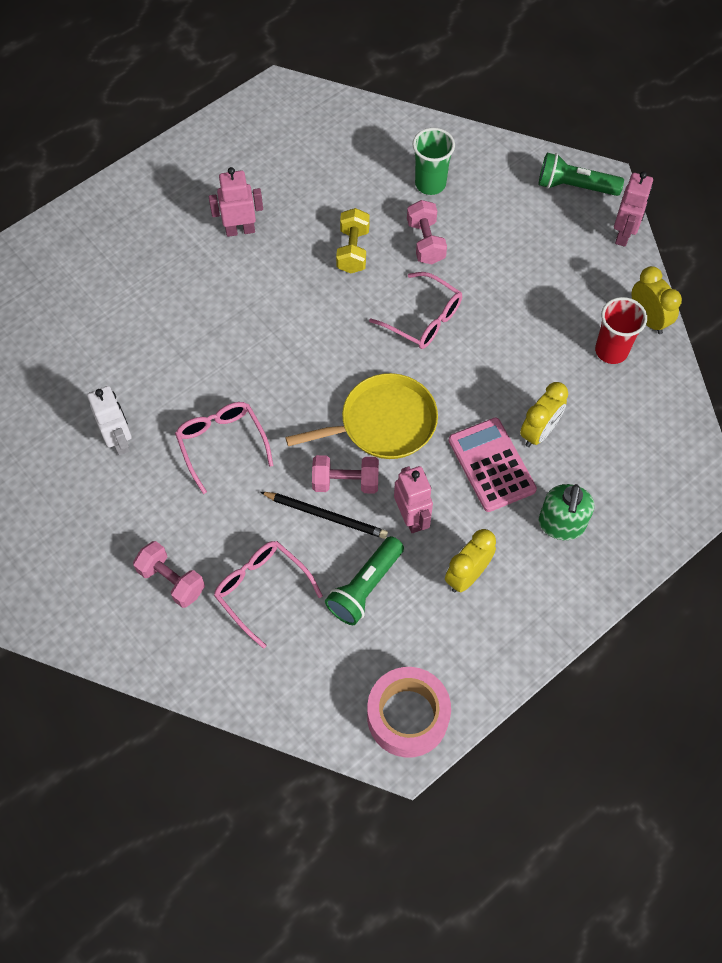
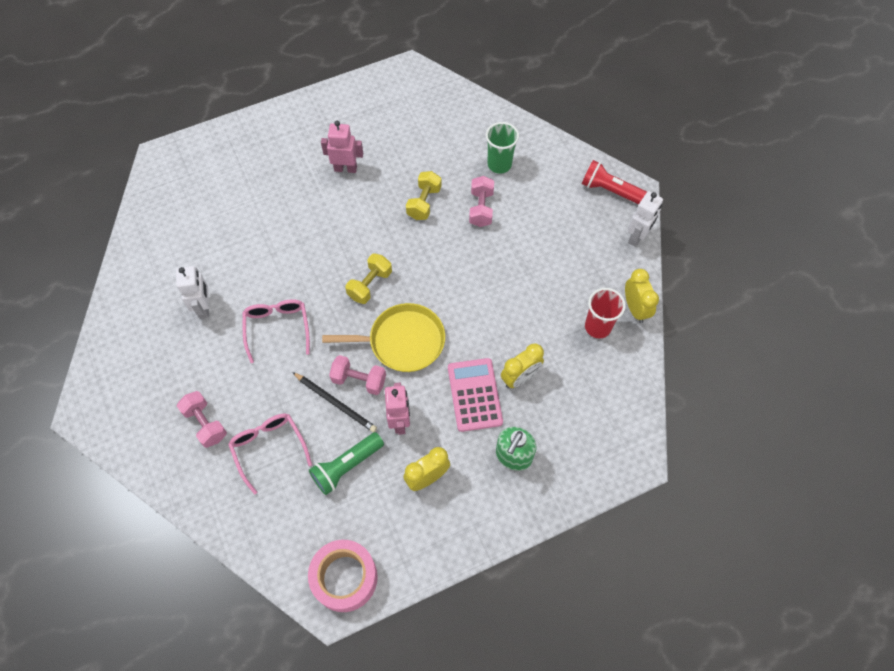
camera: 15 degrees right, 0 degrees up
pink glasses [369,272,462,349] -> none
green flashlight [539,153,624,196] -> red flashlight [582,160,647,204]
pink robot [614,171,653,247] -> white robot [627,191,663,247]
none -> yellow dumbbell [345,253,392,304]

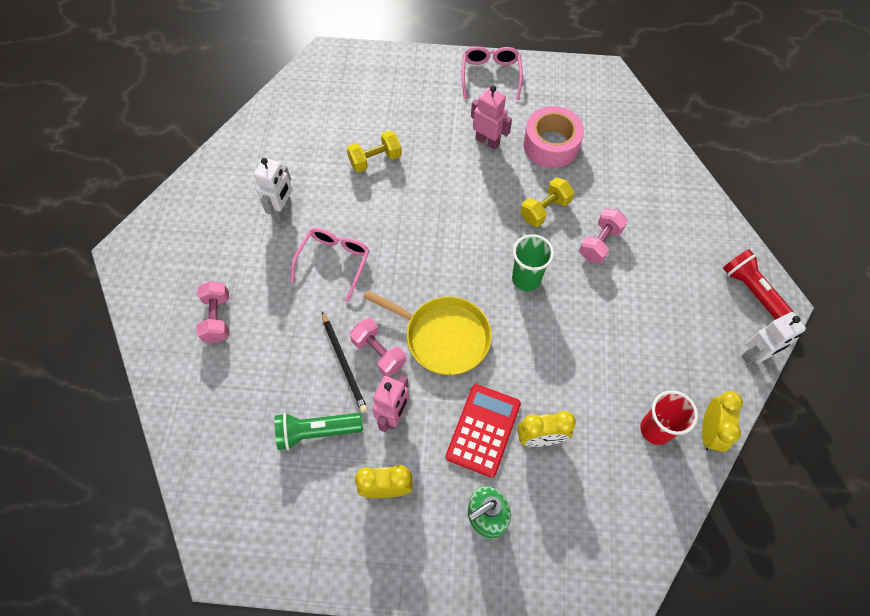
camera: 30 degrees right, 0 degrees up
pink glasses [228,413,312,495] -> pink glasses moved to [461,46,523,100]
pink tape [308,540,378,612] -> pink tape moved to [523,106,584,168]
yellow dumbbell [345,253,392,304] -> yellow dumbbell moved to [347,130,402,172]
pink calculator [448,358,503,432] -> red calculator [446,384,521,478]
green cup [486,122,519,174] -> green cup moved to [512,234,554,291]

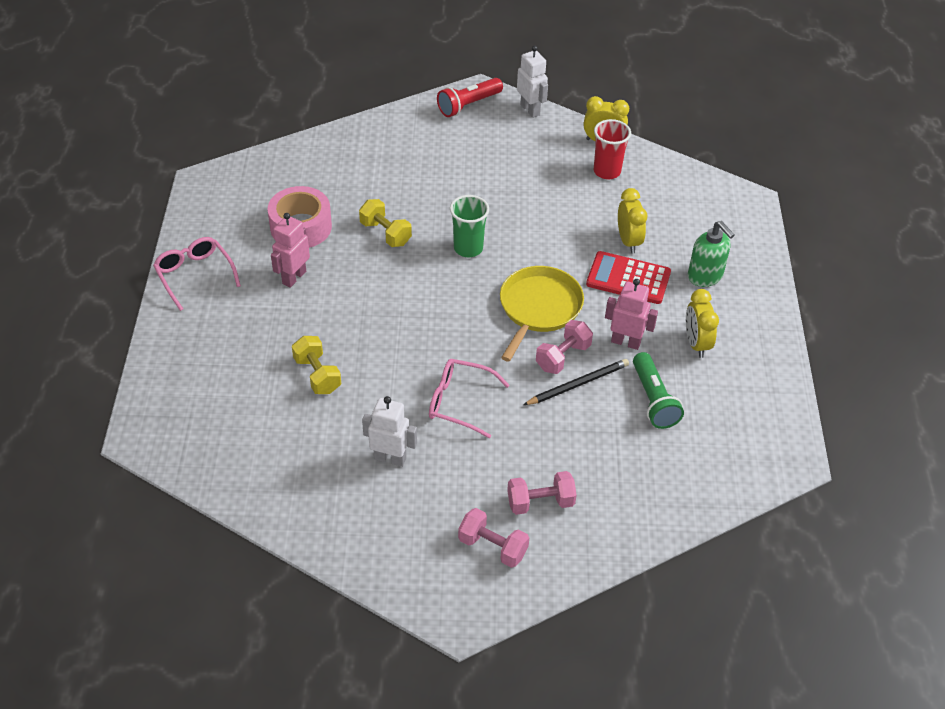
camera: 95 degrees left, 15 degrees down
pink glasses [461,46,523,100] -> pink glasses turned 60 degrees clockwise [153,237,241,311]
pink dumbbell [579,209,628,264] -> pink dumbbell moved to [458,508,529,568]

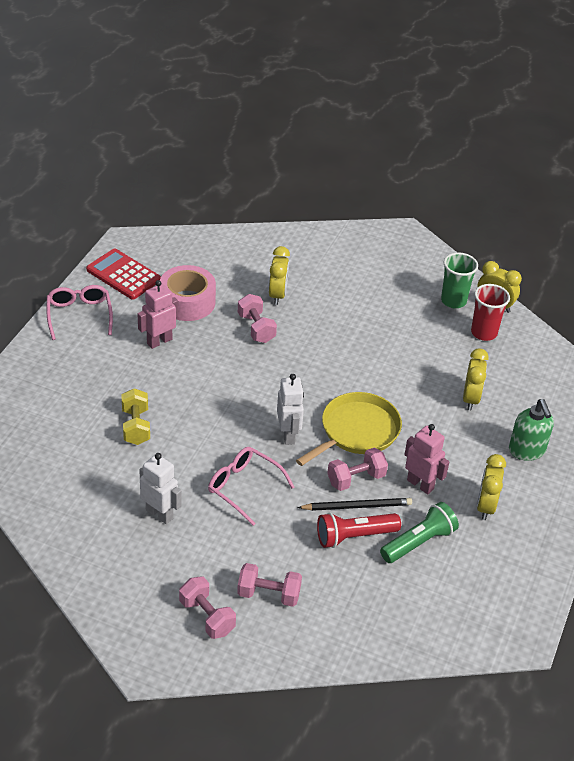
camera: 20 degrees right, 5 degrees down
yellow dumbbell [359,199,412,247] -> pink dumbbell [238,294,277,343]
red flashlight [437,78,503,117] -> red flashlight moved to [317,513,401,548]
green cup [450,195,489,257] -> green cup moved to [441,253,478,308]
white robot [517,45,548,118] -> white robot moved to [277,374,304,445]
red calculator [586,251,671,304] -> red calculator moved to [86,249,161,299]
green flashlight [633,352,684,429] -> green flashlight turned 135 degrees counterclockwise [380,502,459,563]
none -> yellow clock [269,246,290,305]

